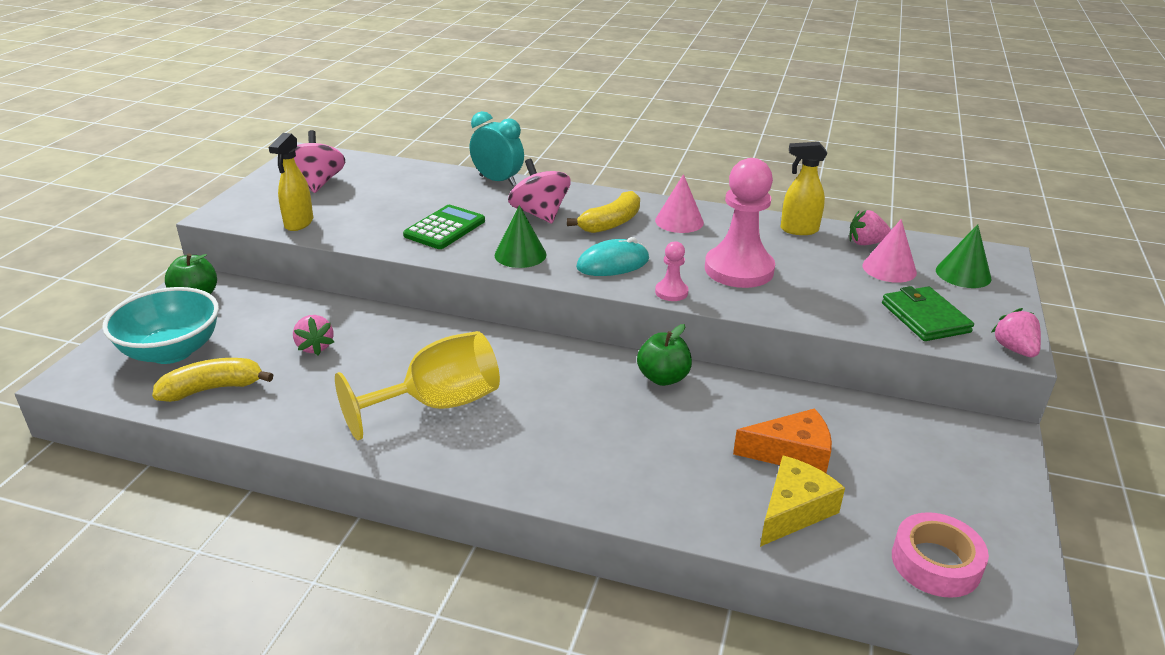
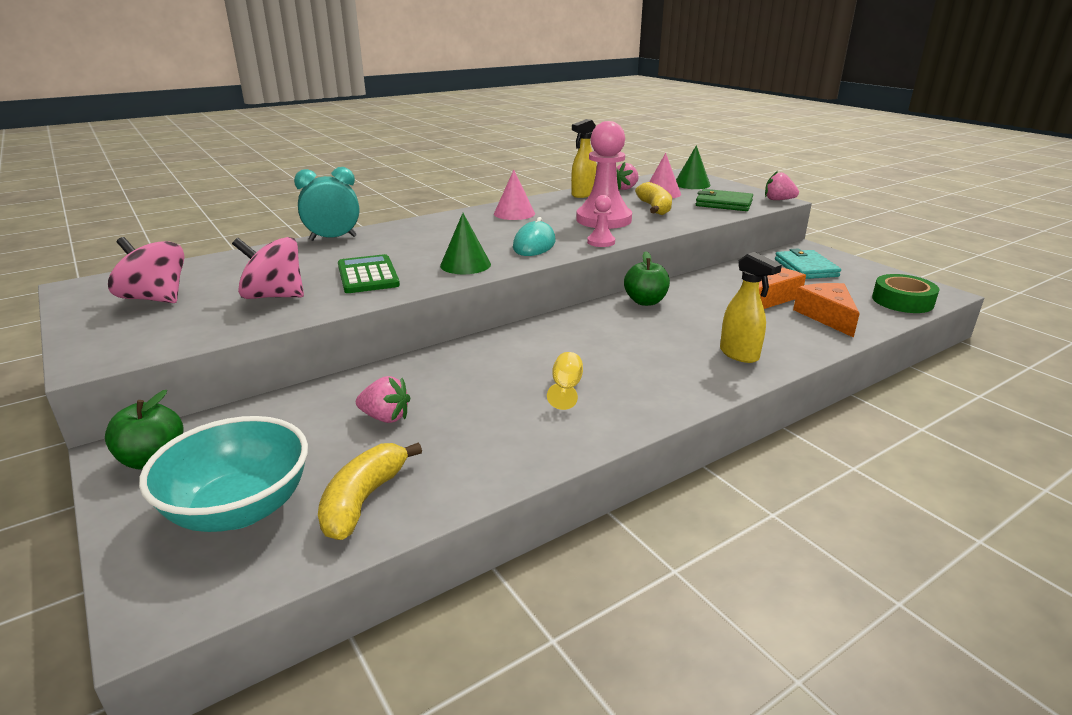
camera: 50 degrees left, 5 degrees down
yellow spray bottle [269,133,313,231] -> yellow spray bottle moved to [720,252,782,363]
yellow goblet [335,331,500,440] -> yellow goblet [547,352,583,410], size x0.43
pink spinning top [508,159,571,224] -> pink spinning top moved to [232,237,304,299]
yellow banana [567,191,640,233] -> yellow banana moved to [635,182,672,215]
yellow cheese [760,456,845,547] -> orange cheese [793,283,860,338]
pink tape [892,512,989,598] -> green tape [872,274,940,313]
none -> turquoise wallet [775,248,841,279]

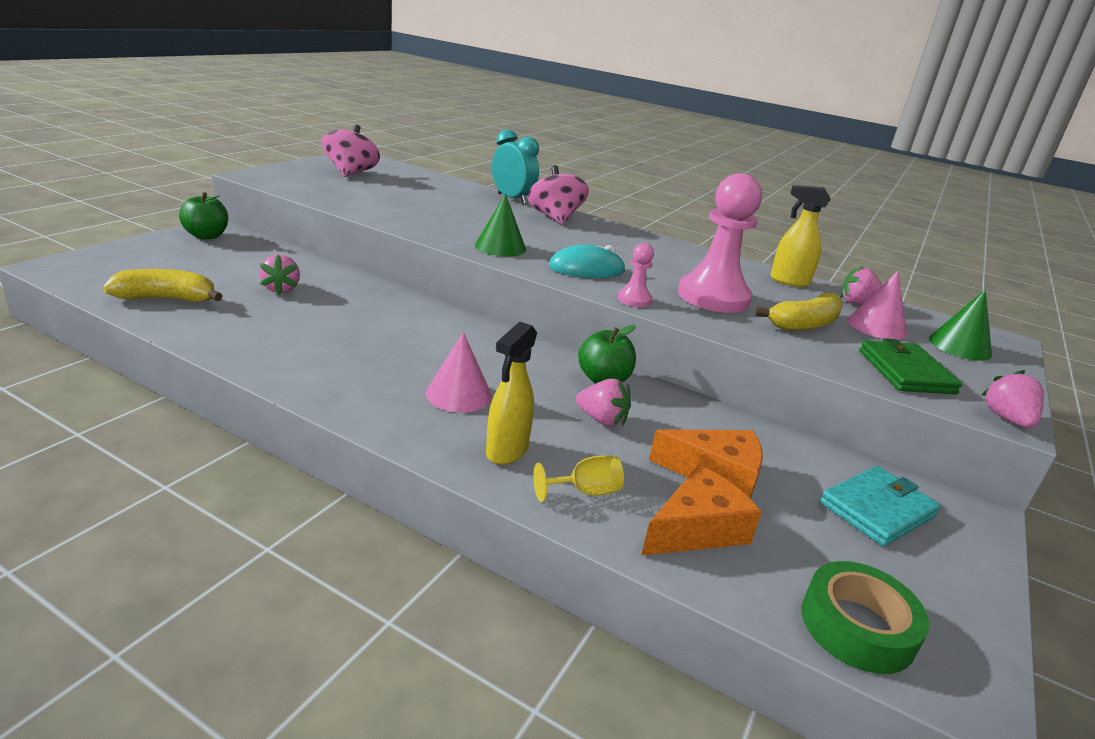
camera: 60 degrees right, 0 degrees up
turquoise bowl [139,416,308,532] -> none
pink spinning top [232,237,304,299] -> pink spinning top moved to [528,165,589,224]
green calculator [338,254,400,293] -> none
pink cone [494,170,535,220] -> pink cone moved to [426,332,492,413]
yellow goblet [547,352,583,410] -> yellow goblet moved to [533,455,624,502]
none -> pink strawberry [576,379,631,426]

